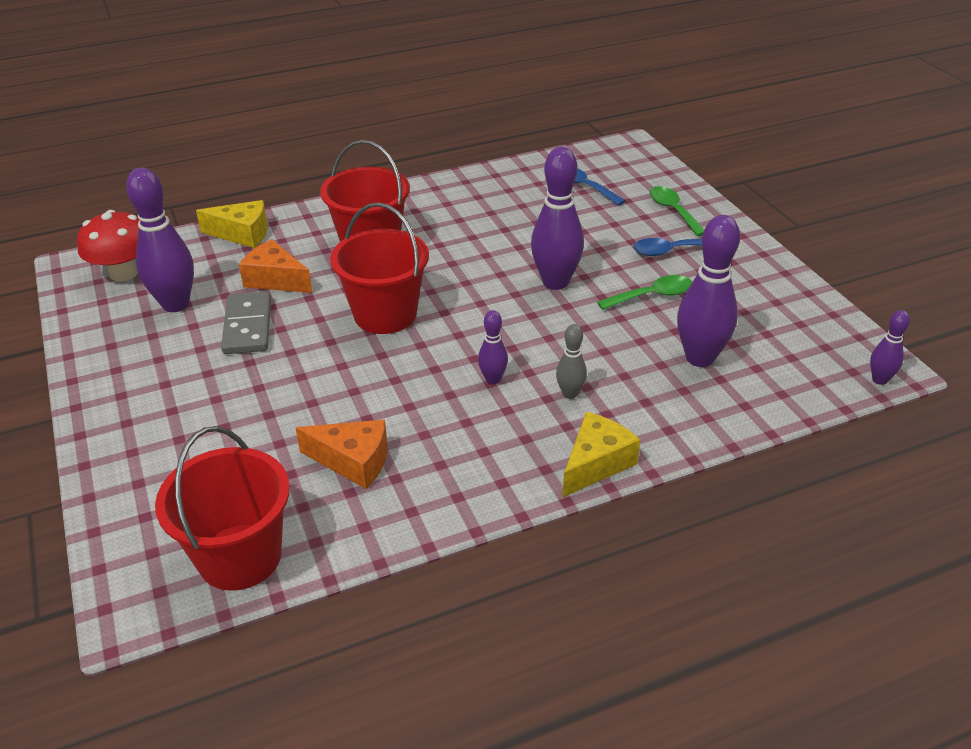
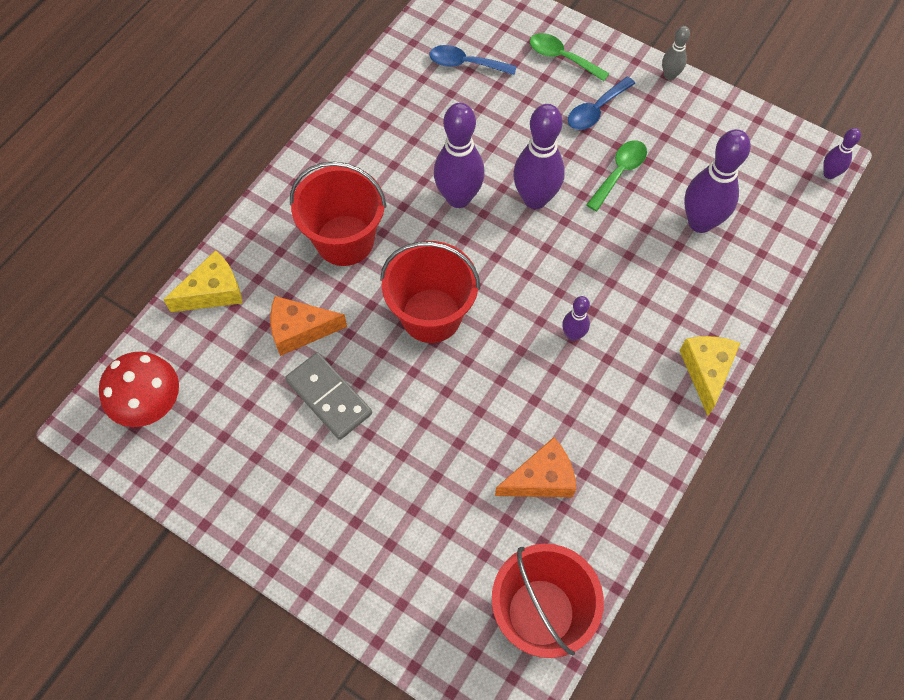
camera: 35 degrees left, 25 degrees up
purple bowling pin [126,168,194,312] -> purple bowling pin moved to [434,103,485,208]
grey bowling pin [556,324,587,399] -> grey bowling pin moved to [662,26,690,80]

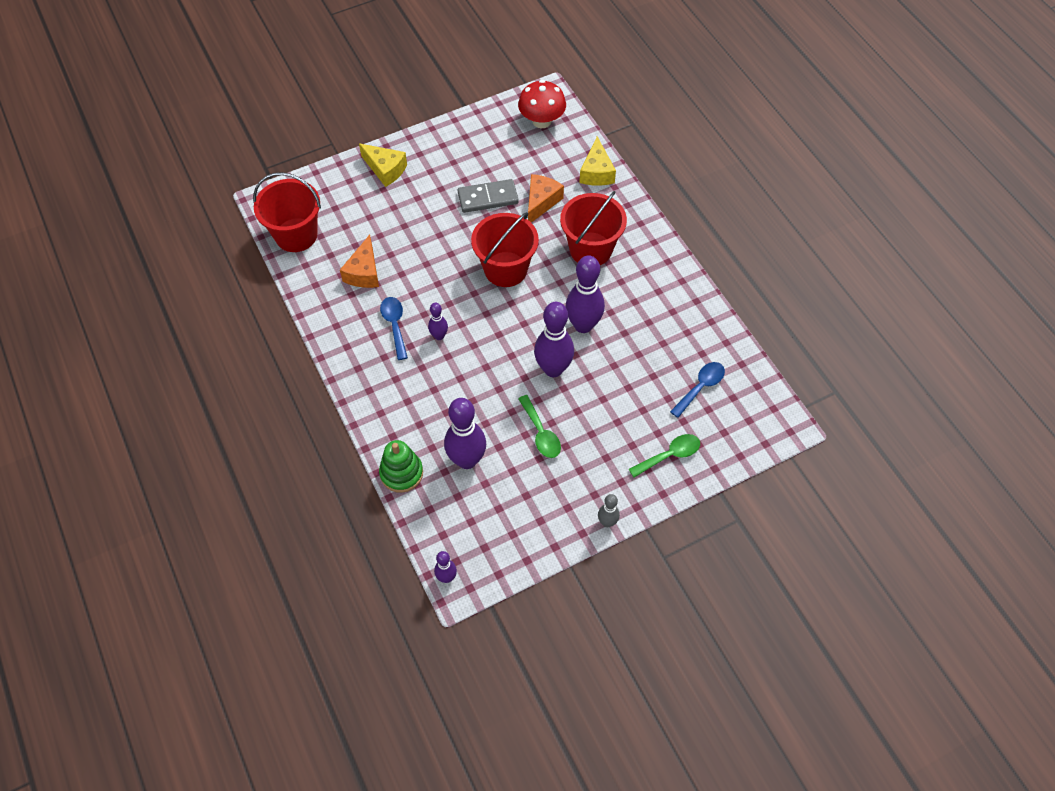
camera: 120 degrees right, 5 degrees down
blue spoon [568,76,635,130] -> blue spoon moved to [380,297,408,360]
yellow cheese [680,336,740,416] -> yellow cheese moved to [359,143,407,187]
none -> green stacking toy [379,440,423,493]

